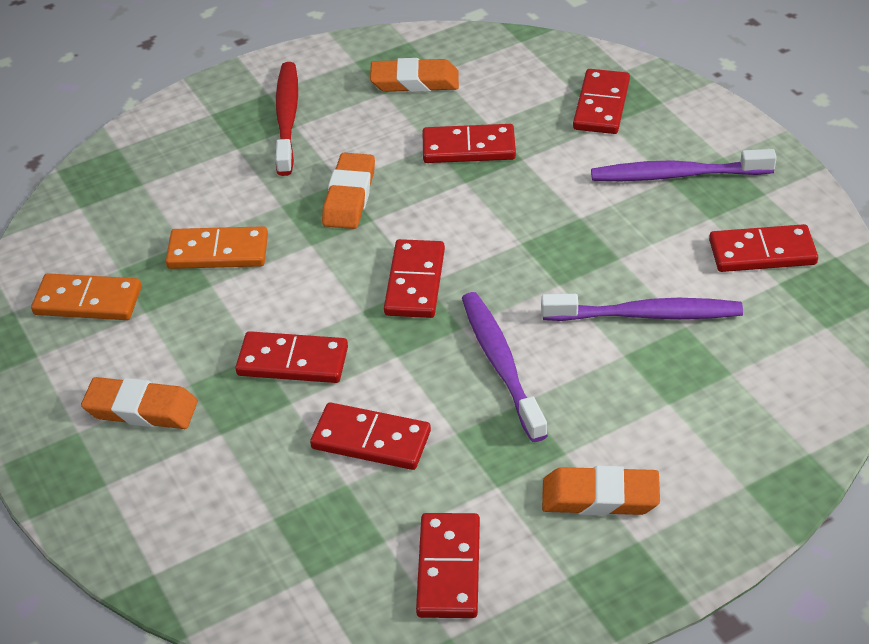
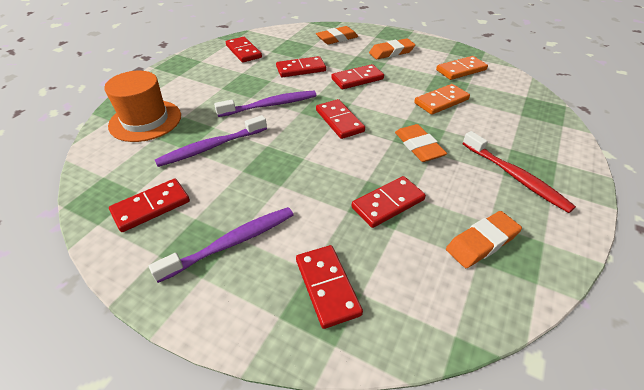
camera: 145 degrees right, 0 degrees up
purple toothbrush [462,292,548,442] -> purple toothbrush turned 60 degrees counterclockwise [214,91,316,117]
orange eraser [542,466,660,516] -> orange eraser moved to [316,26,358,44]
none -> orange hat [104,71,181,142]

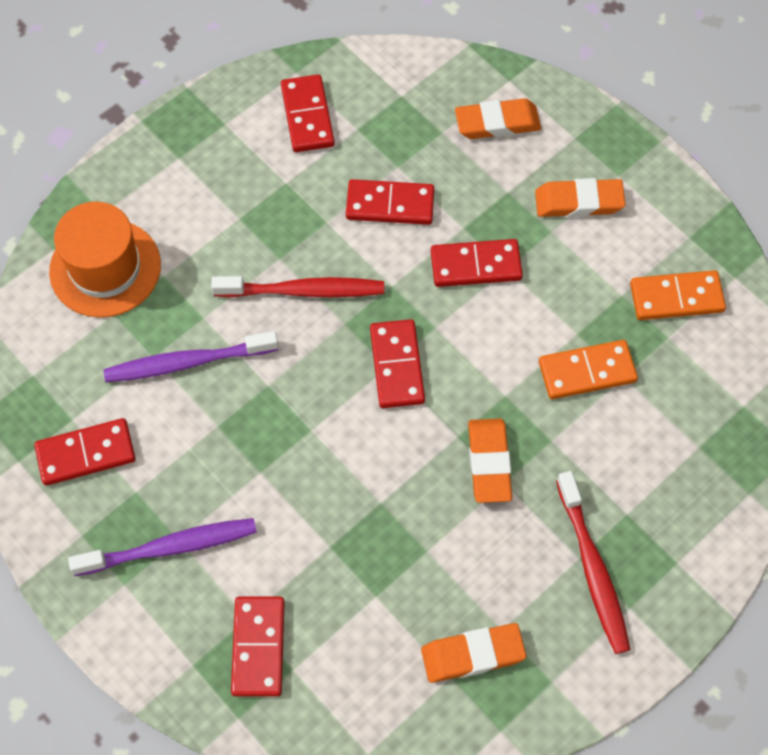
camera: 20 degrees right, 20 degrees up
purple toothbrush [214,91,316,117] -> red toothbrush [211,276,384,297]
red domino [352,176,426,228] -> none

